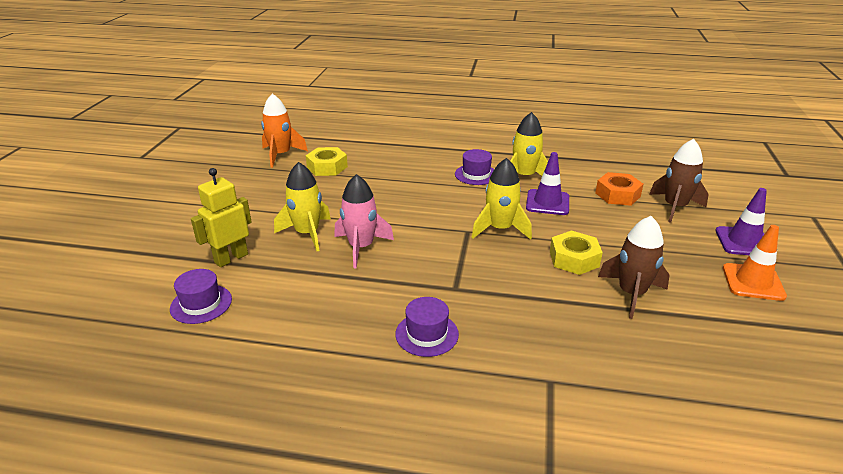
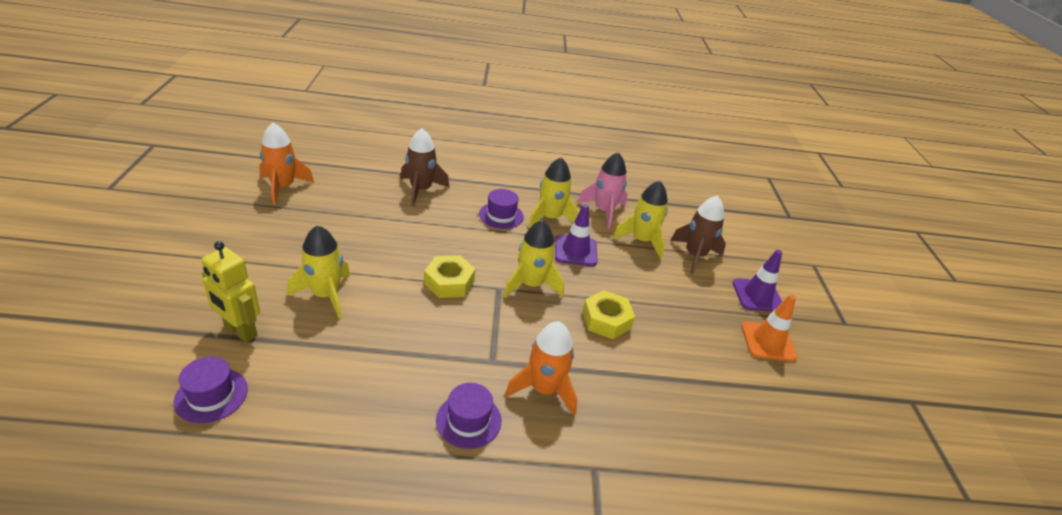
camera: 15 degrees left, 5 degrees up
yellow robot [191,168,252,267] -> yellow robot turned 90 degrees counterclockwise [201,241,260,343]
yellow nut [306,147,348,176] -> yellow nut moved to [424,255,475,298]
pink rocket [334,174,394,268] -> pink rocket moved to [578,152,628,229]
orange nut [595,172,644,206] -> yellow rocket [612,180,668,259]
brown rocket [598,216,669,319] -> brown rocket moved to [400,128,450,206]
none -> orange rocket [505,322,578,416]

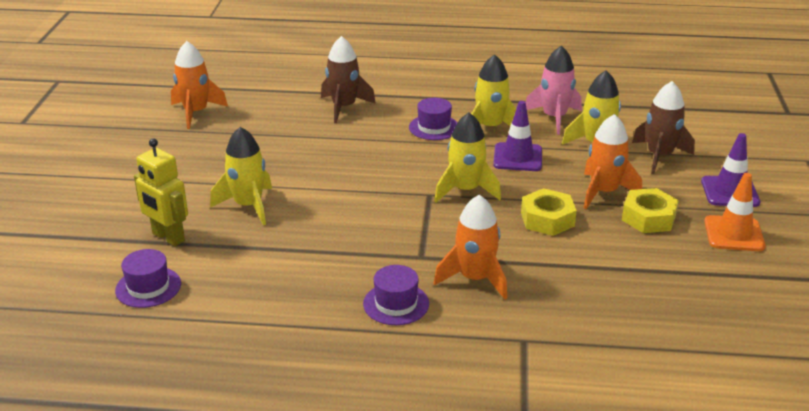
camera: 10 degrees right, 5 degrees down
yellow nut [424,255,475,298] -> yellow nut moved to [622,188,679,233]
none -> orange rocket [584,114,642,209]

